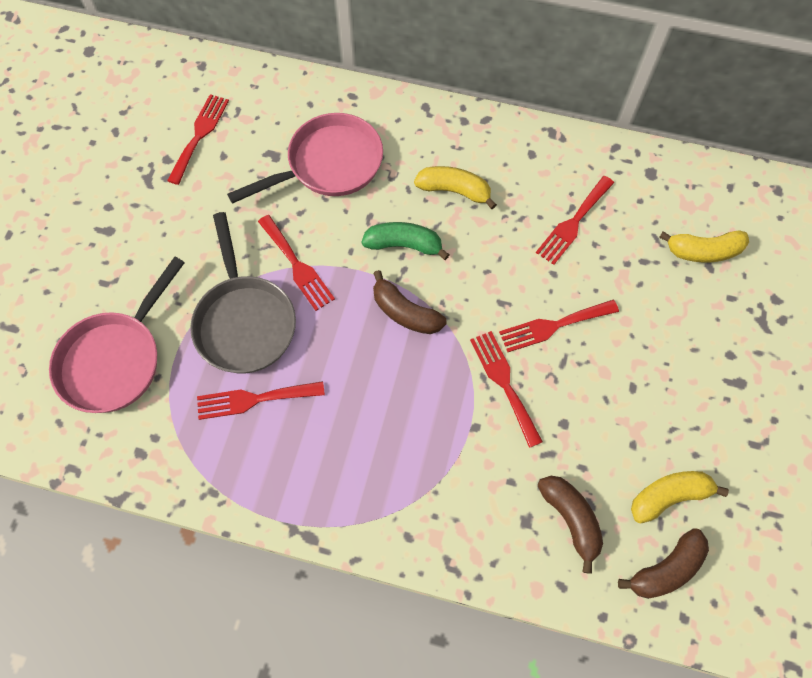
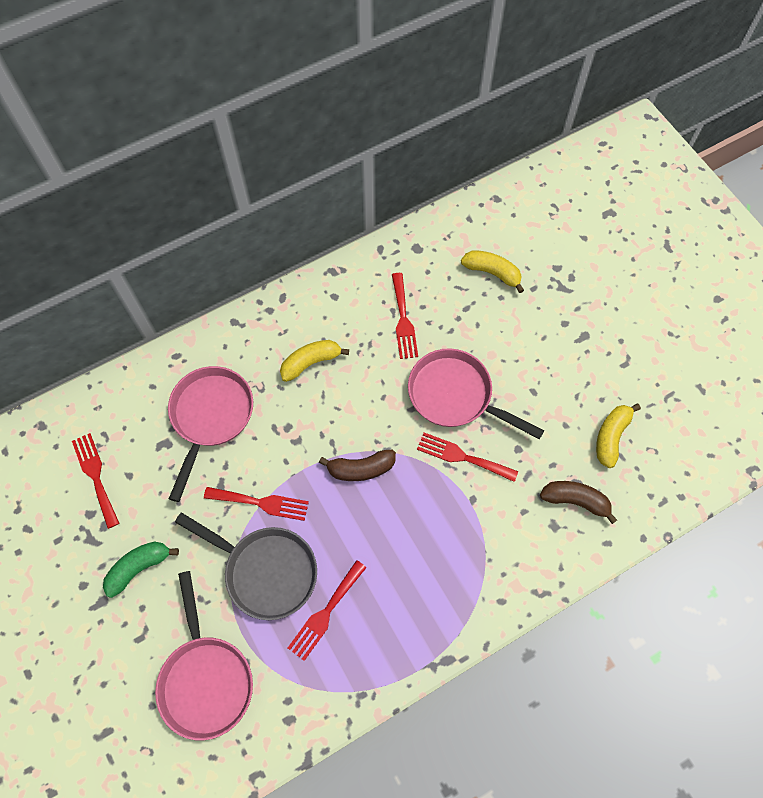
camera: 45 degrees left, 0 degrees up
green banana [362,222,449,260] -> green banana moved to [103,541,179,598]
red fork [499,300,619,352] -> pink pan [408,348,544,439]
brown banana [618,528,709,599] -> none
yellow banana [659,230,749,263] -> yellow banana turned 105 degrees counterclockwise [461,250,524,293]

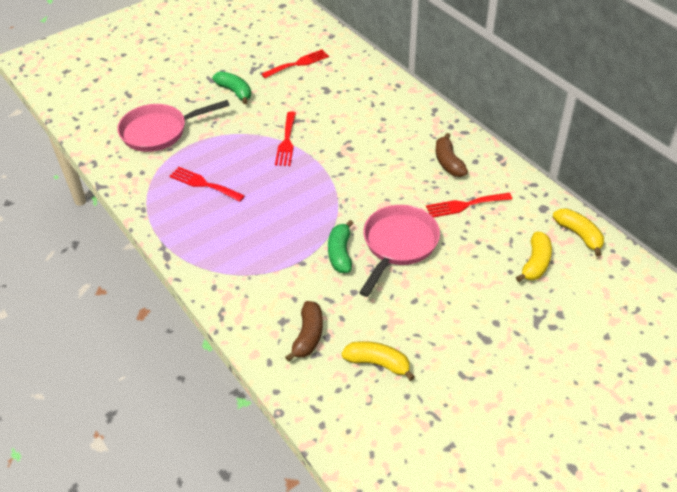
camera: 85 degrees right, 20 degrees down
pink pan [168,366,253,502] -> none
grey pan [175,512,317,620] -> none
yellow banana [280,340,349,382] -> yellow banana moved to [553,208,604,256]
brown banana [319,450,396,481] -> brown banana moved to [436,133,468,177]
red fork [417,432,518,482] -> green banana [328,220,354,273]

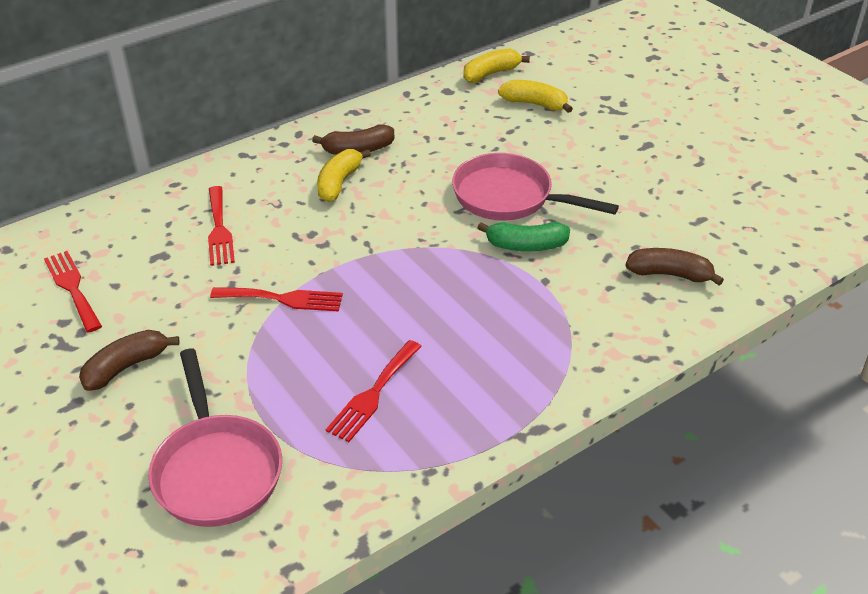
camera: 90 degrees left, 5 degrees down
green banana [213,71,251,104] -> brown banana [79,330,180,391]
yellow banana [341,341,415,381] -> yellow banana moved to [317,149,371,202]
red fork [426,193,512,217] -> red fork moved to [208,186,235,266]

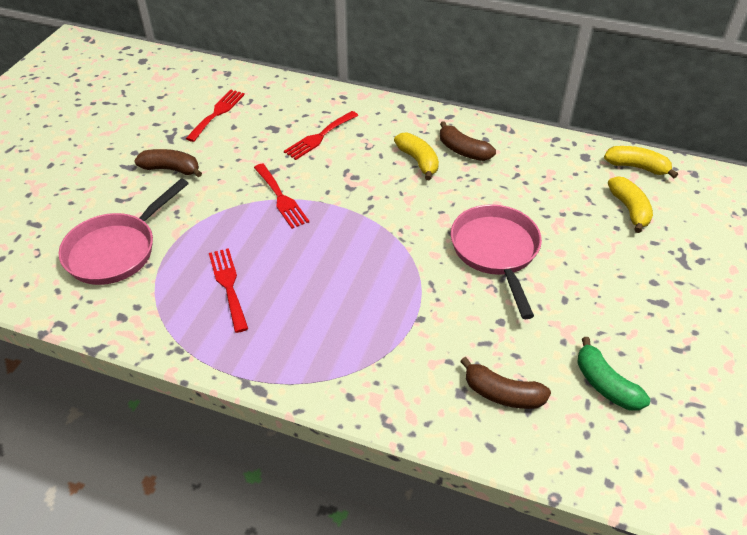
camera: 55 degrees right, 5 degrees up
yellow banana [317,149,371,202] -> yellow banana turned 75 degrees clockwise [394,132,439,180]
red fork [326,340,422,442] -> red fork turned 75 degrees clockwise [209,248,248,333]
green banana [477,222,570,251] -> green banana moved to [577,337,650,411]
brown banana [625,248,724,285] -> brown banana turned 135 degrees clockwise [460,357,551,409]

